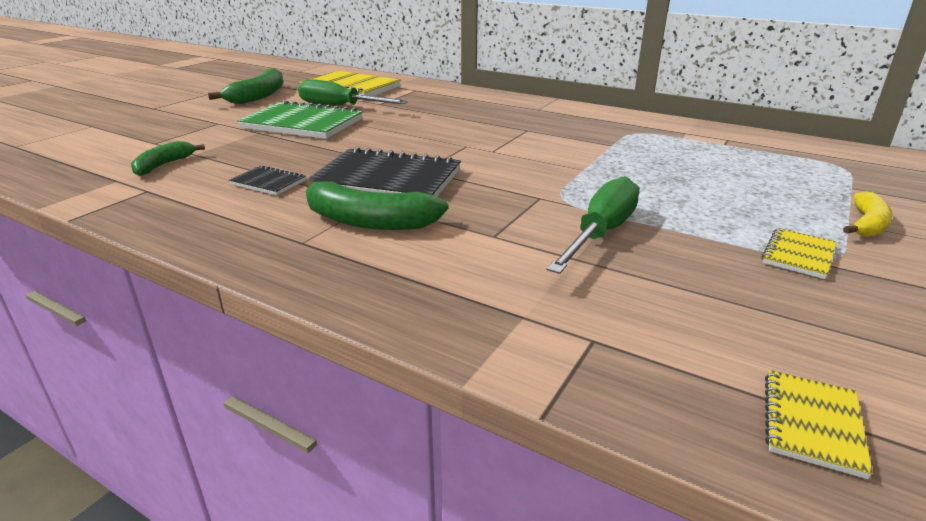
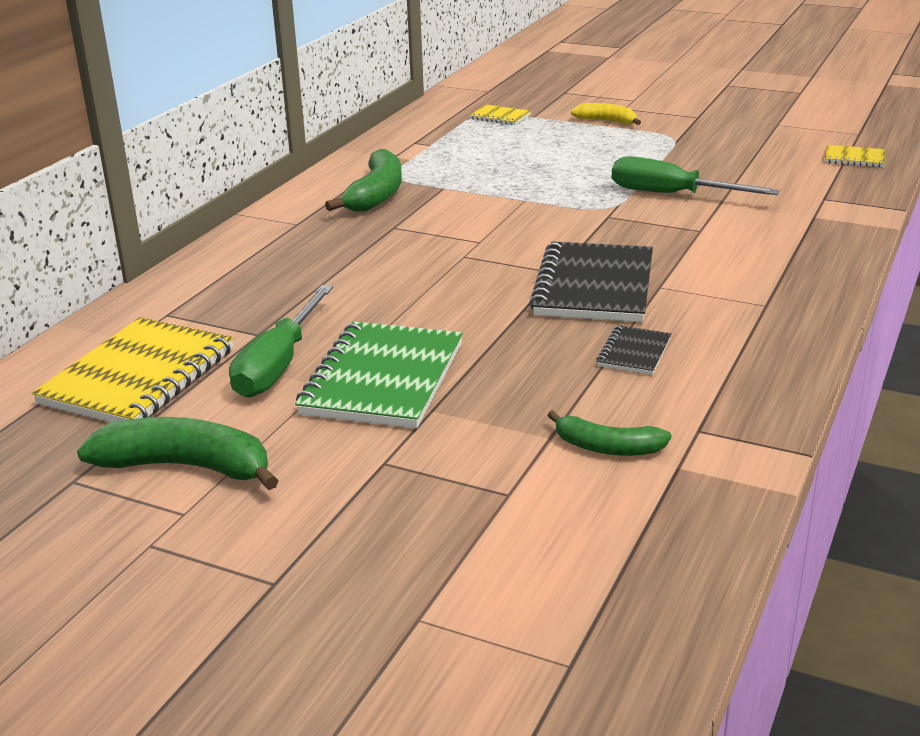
camera: 95 degrees left, 0 degrees up
green banana [304,178,449,230] -> green banana moved to [325,149,402,212]
yellow notebook [762,228,836,279] -> yellow notebook moved to [469,105,531,125]

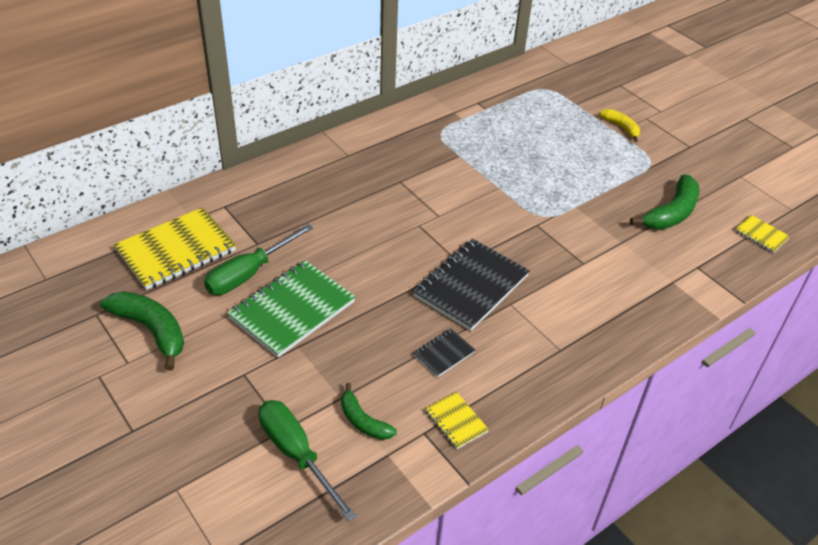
camera: 25 degrees right, 15 degrees up
green banana [325,149,402,212] -> green banana moved to [630,174,700,229]
yellow notebook [469,105,531,125] -> yellow notebook moved to [425,392,489,449]
green screwdriver [612,156,780,195] -> green screwdriver moved to [258,400,357,522]

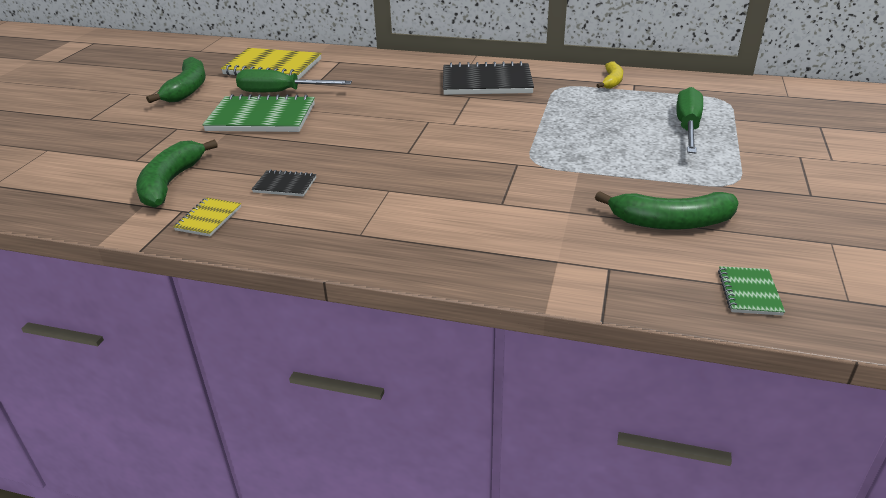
camera: 55 degrees right, 10 degrees down
green screwdriver [258,400,357,522] -> green screwdriver moved to [676,87,703,153]
green banana [341,383,397,440] -> green banana [136,140,218,208], size x1.65
black notebook [413,239,530,331] -> black notebook moved to [443,61,534,95]
yellow banana [599,109,640,142] -> yellow banana moved to [596,61,623,89]
yellow notebook [734,215,790,253] -> green notebook [718,266,785,315]

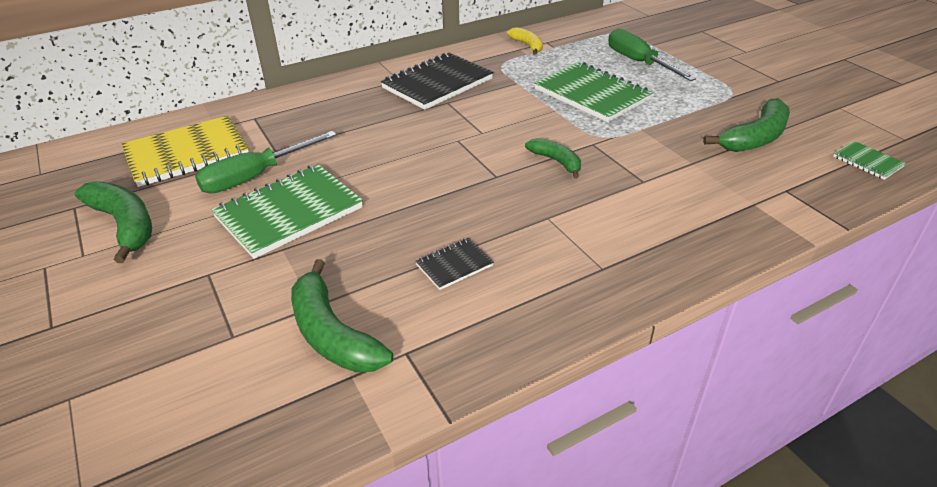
camera: 45 degrees left, 5 degrees up
yellow notebook [174,198,241,236] -> none
none -> green banana [525,138,581,179]
none -> green notebook [534,62,653,122]

